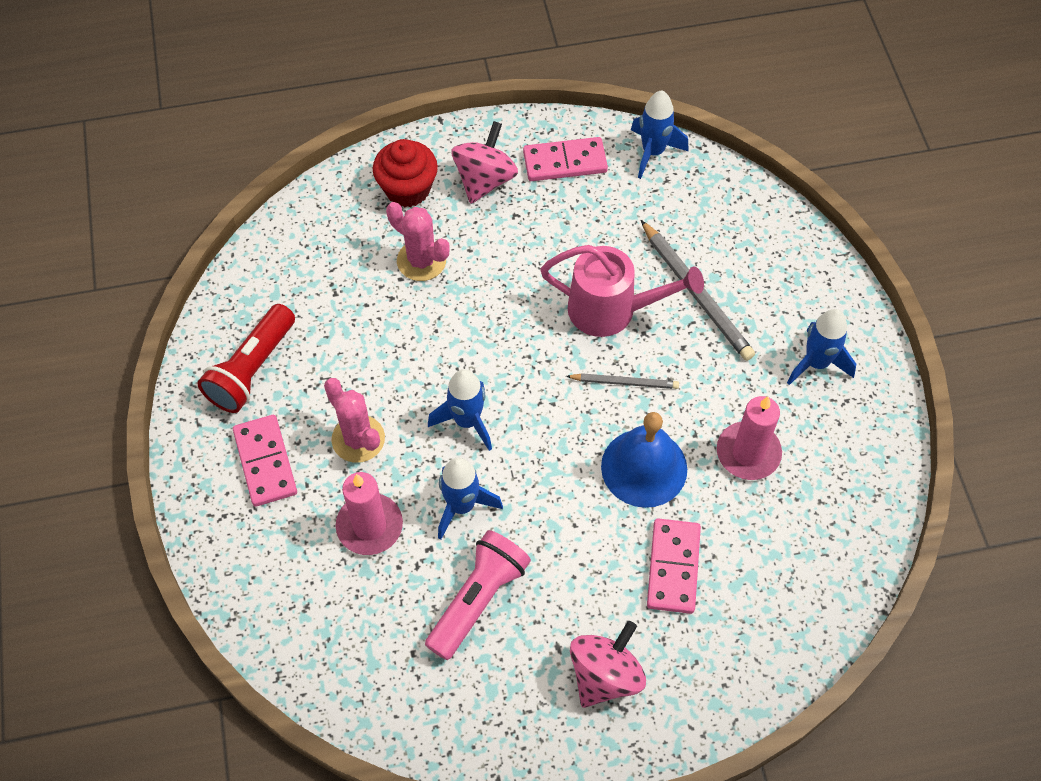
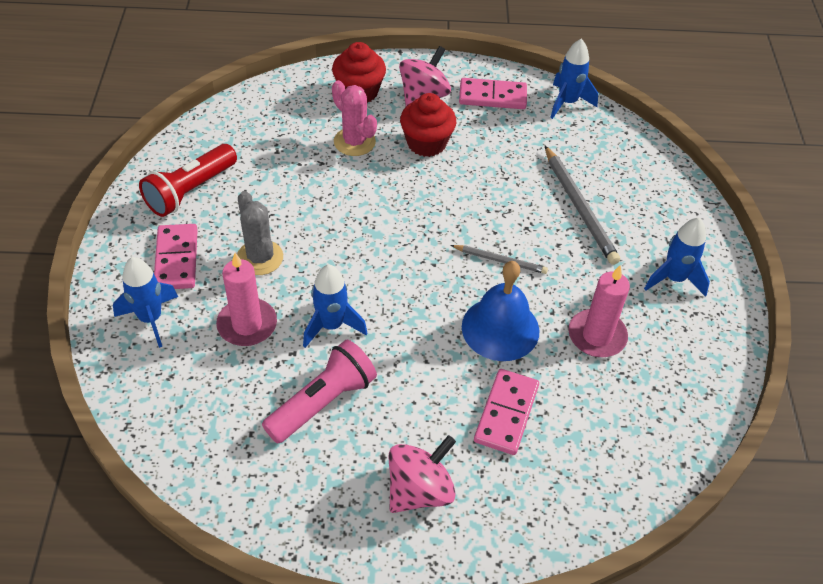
camera: 10 degrees right, 10 degrees down
pink cactus [324,378,385,463] -> grey cactus [237,191,283,275]
blue rocket [428,369,492,451] -> blue rocket moved to [113,257,178,348]
pink watering can [540,245,704,337] -> none
none -> red cupcake [400,93,456,157]

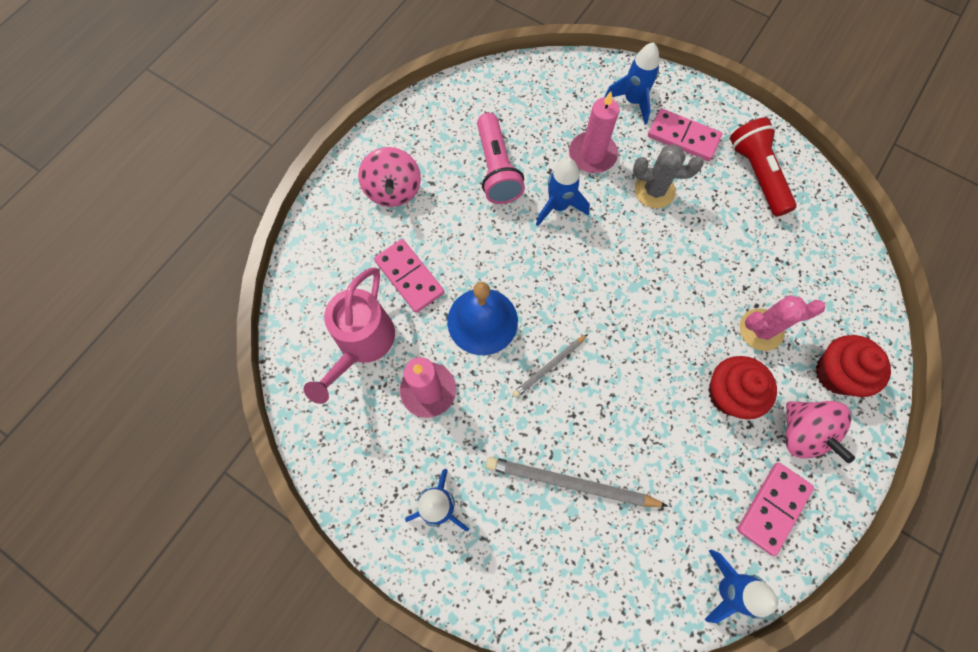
camera: 125 degrees right, 20 degrees up
none -> pink watering can [304,268,395,404]

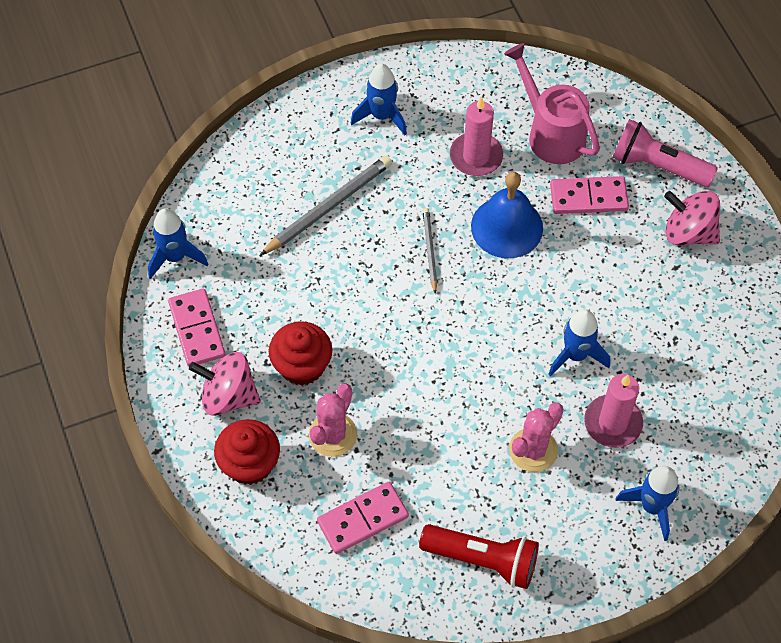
camera: 125 degrees right, 10 degrees down
pink flashlight [477,113,525,204] -> pink flashlight moved to [612,119,718,187]
grey cactus [633,144,704,208] -> pink cactus [509,402,564,472]
pink domino [648,108,722,161] -> pink domino moved to [317,482,409,554]

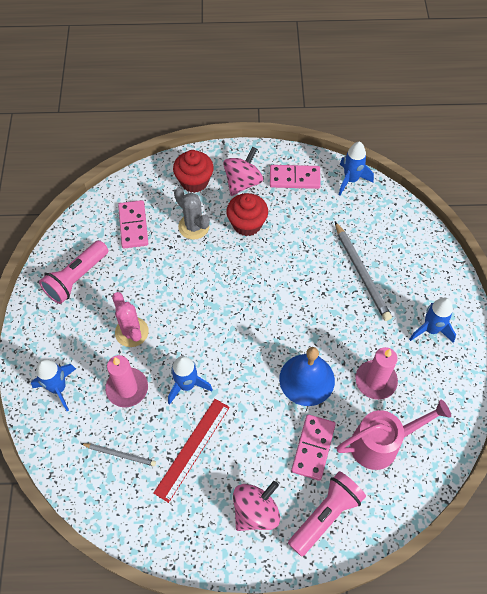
camera: 110 degrees right, 0 degrees up
pink cactus [309,383,357,457] -> grey cactus [174,188,210,240]
red flashlight [419,524,539,589] -> pink flashlight [39,240,108,304]
grey pencil [423,208,437,294] -> grey pencil moved to [80,443,156,466]
none -> red ruler [154,399,230,503]

